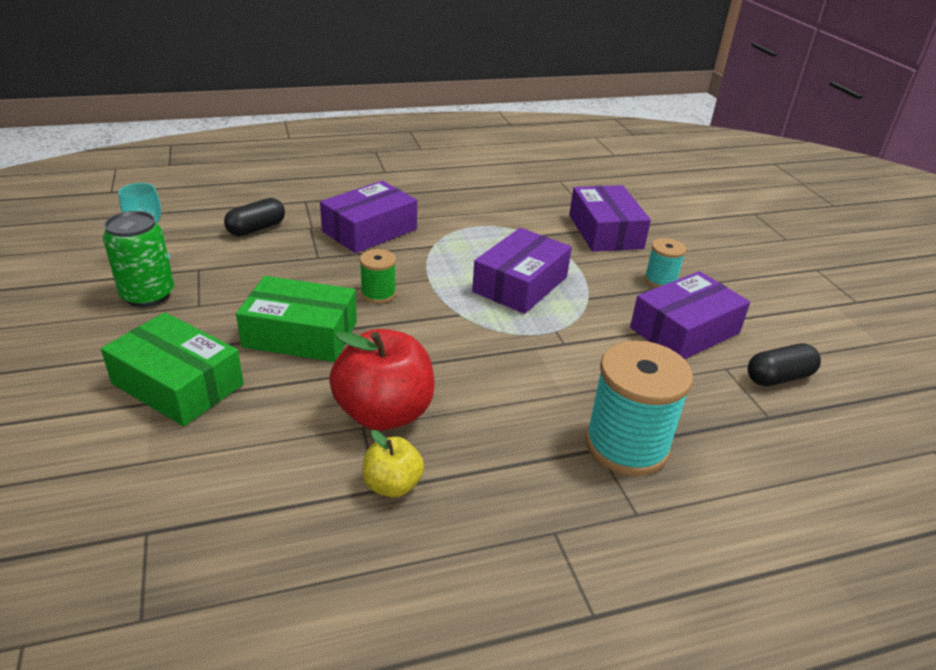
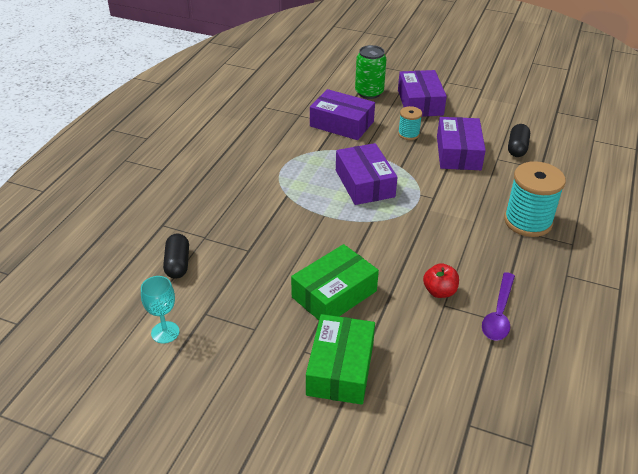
camera: 50 degrees left, 5 degrees up
green box [101,312,244,426] -> green box turned 60 degrees counterclockwise [306,314,375,405]
green can [103,211,174,307] -> green can moved to [355,45,386,99]
purple box [320,181,417,253] -> purple box moved to [398,70,447,117]
red apple [329,329,435,431] -> red apple [423,263,459,298], size x0.54
green spool [360,249,396,304] -> none
yellow apple [362,430,424,498] -> purple spoon [482,272,515,341]

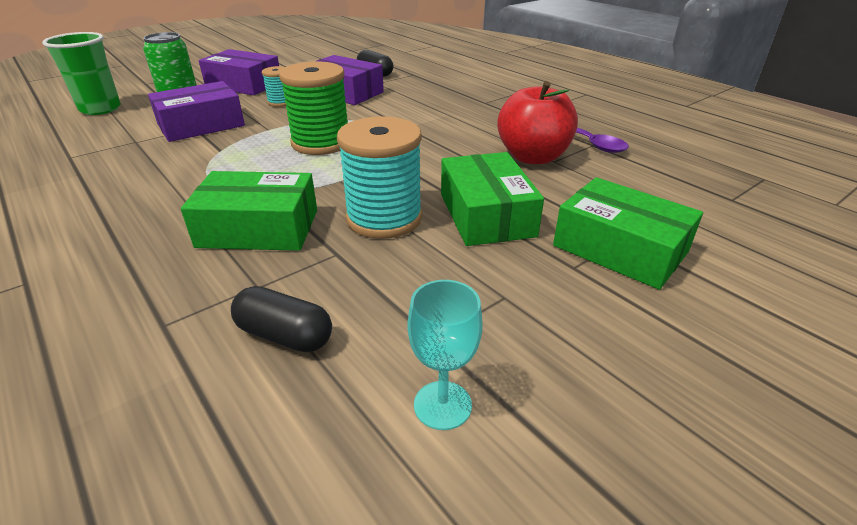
camera: 60 degrees left, 5 degrees down
purple box [336,143,398,205] -> green spool [279,61,348,155]
red apple [423,263,459,298] -> red apple [497,81,578,164], size x1.85
turquoise spool [504,161,566,237] -> turquoise spool moved to [337,116,422,239]
none -> green cup [42,32,121,115]
none -> green box [181,171,317,251]

